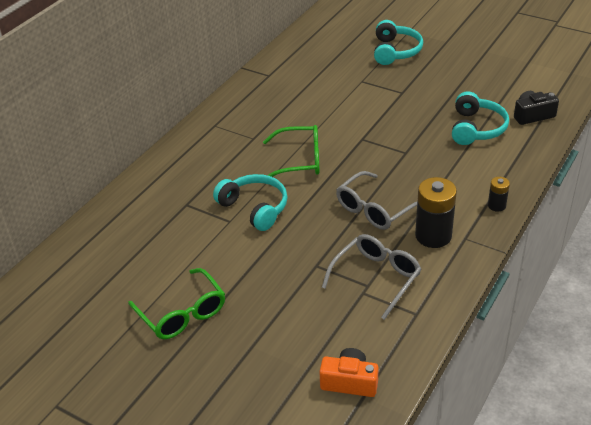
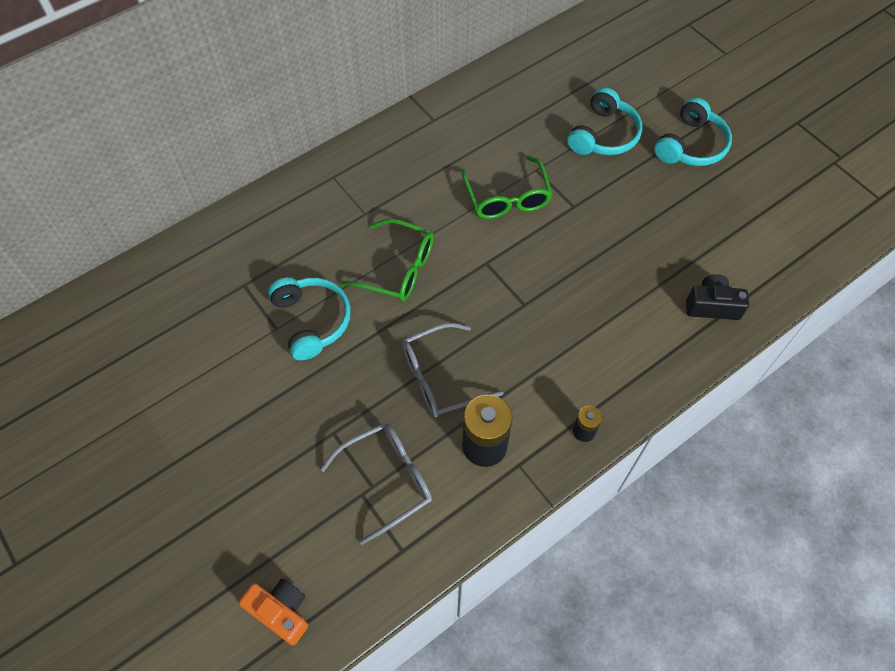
camera: 20 degrees right, 20 degrees up
green glasses [128,268,225,339] -> green glasses moved to [461,156,553,219]
turquoise headphones [452,91,509,145] -> turquoise headphones moved to [654,97,732,166]

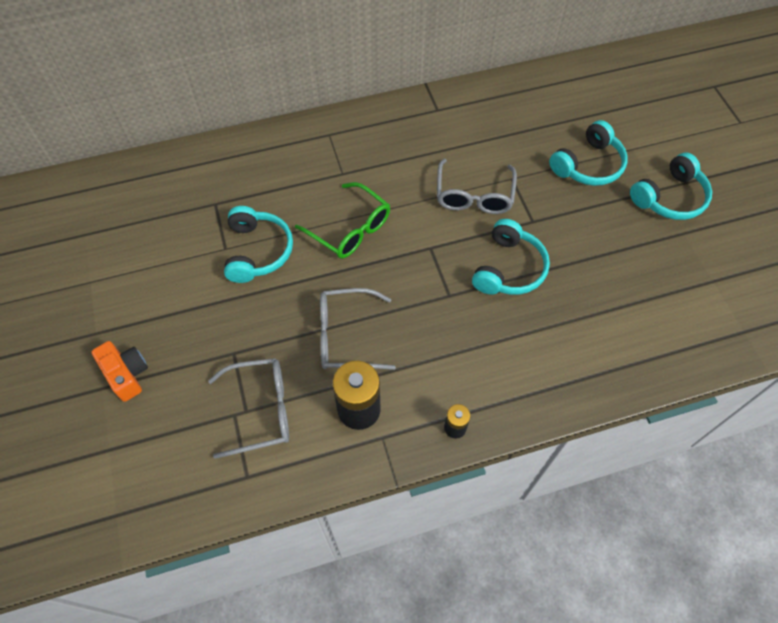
camera: 20 degrees right, 0 degrees up
orange camera [239,579,308,646] -> orange camera moved to [92,341,148,402]
green glasses [461,156,553,219] -> grey glasses [437,159,517,214]
black camera [686,275,749,320] -> none
none -> turquoise headphones [472,219,550,295]

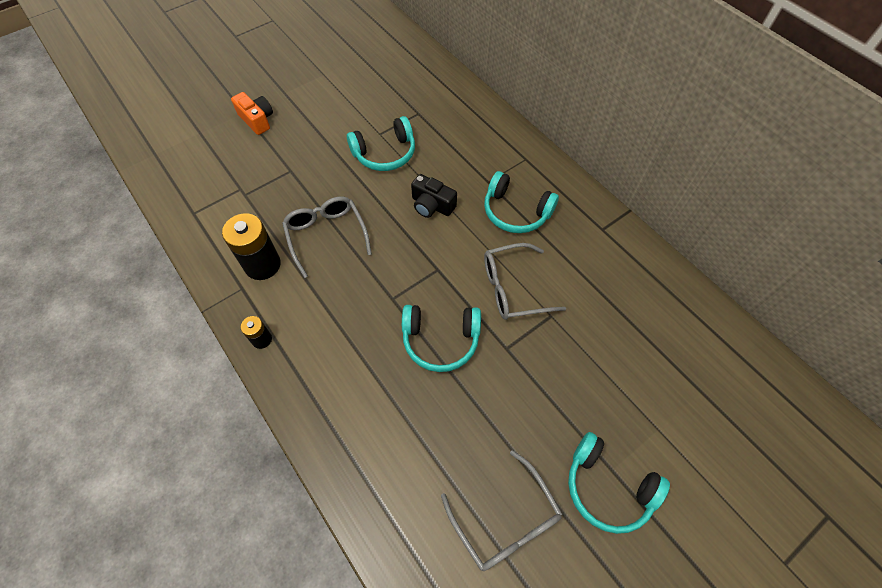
camera: 70 degrees right, 0 degrees up
orange camera [92,341,148,402] -> orange camera turned 75 degrees counterclockwise [231,92,273,135]
grey glasses [208,358,289,459] -> grey glasses moved to [441,450,562,571]
green glasses [295,182,390,259] -> black camera [411,174,457,218]
turquoise headphones [549,120,628,186] -> turquoise headphones moved to [484,171,559,233]

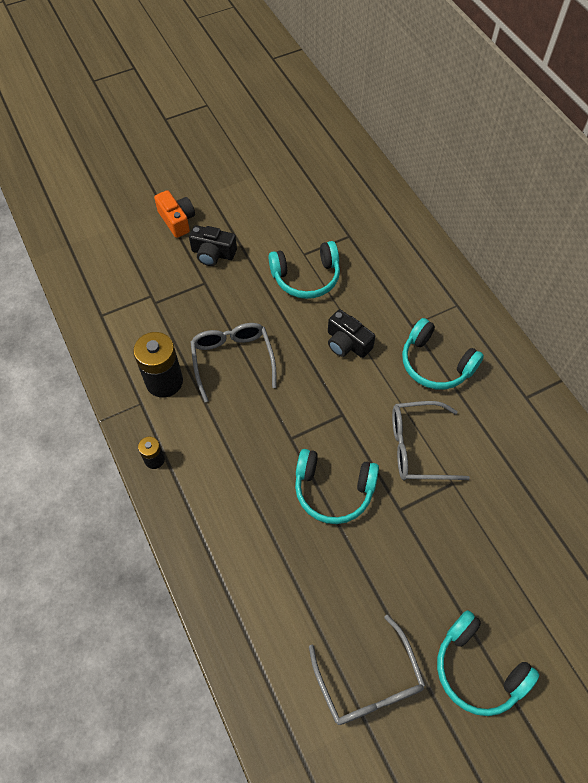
camera: 10 degrees right, 0 degrees up
none -> black camera [189,225,237,266]

